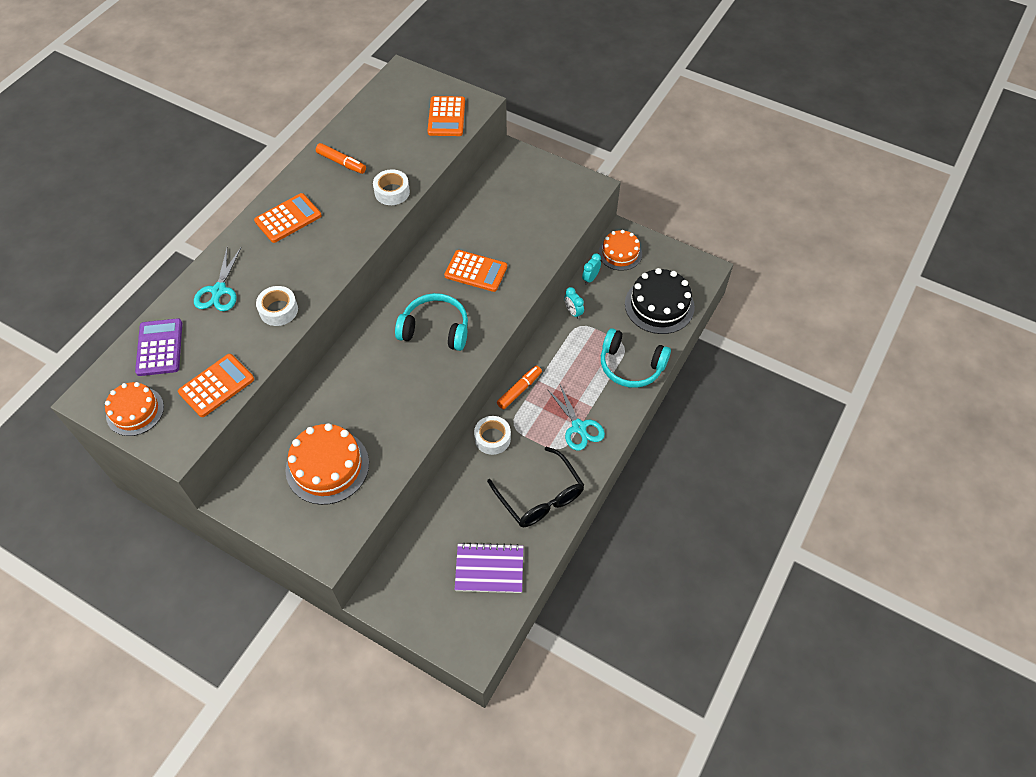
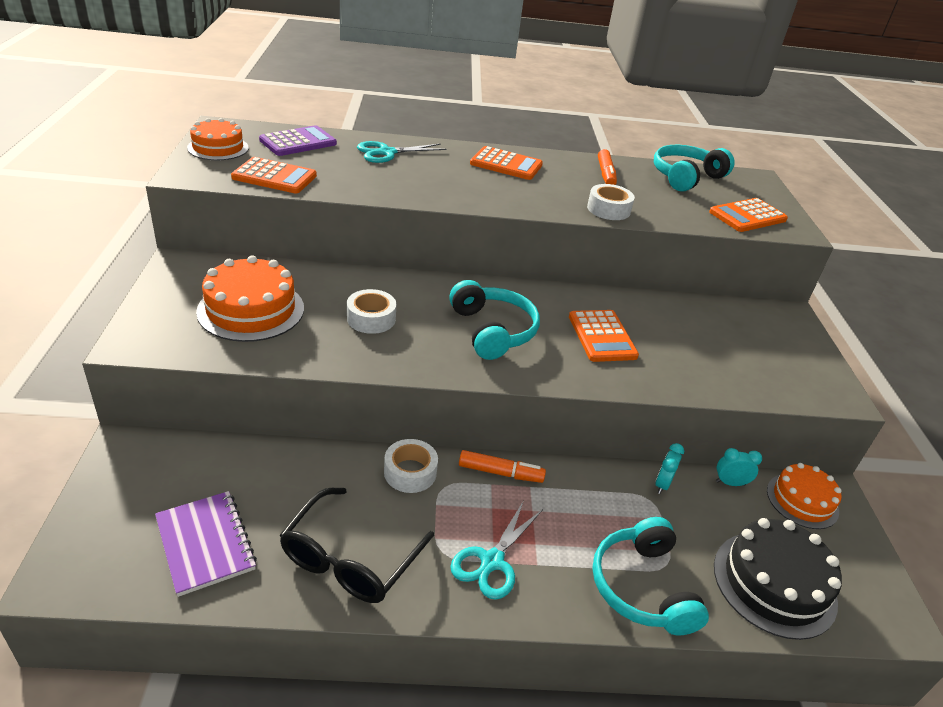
camera: 55 degrees right, 20 degrees down
white tape [256,286,298,326] -> white tape moved to [347,289,396,334]
none -> turquoise headphones [654,145,735,192]

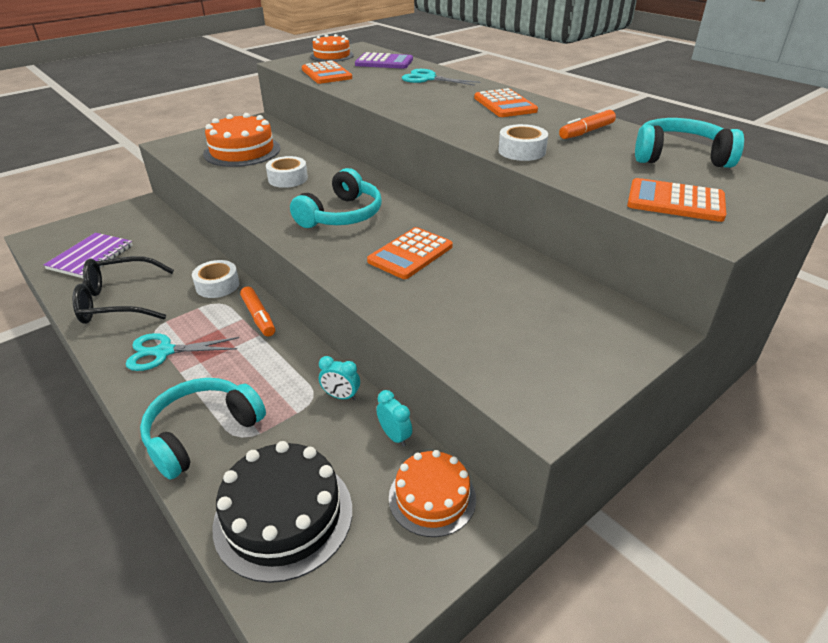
camera: 55 degrees right, 0 degrees up
turquoise clock [655,443,684,494] -> turquoise clock turned 150 degrees counterclockwise [319,356,360,400]

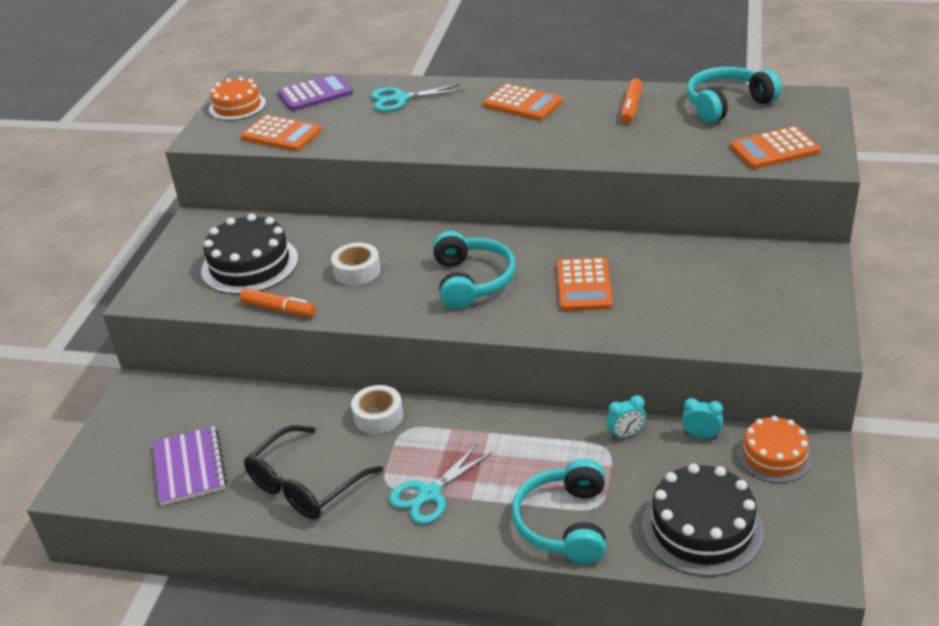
camera: 35 degrees left, 0 degrees up
orange cake [203,113,280,167] -> black cake [201,214,298,295]
orange marker [240,287,275,337] -> orange marker moved to [240,288,316,317]
white tape [498,124,548,161] -> none

